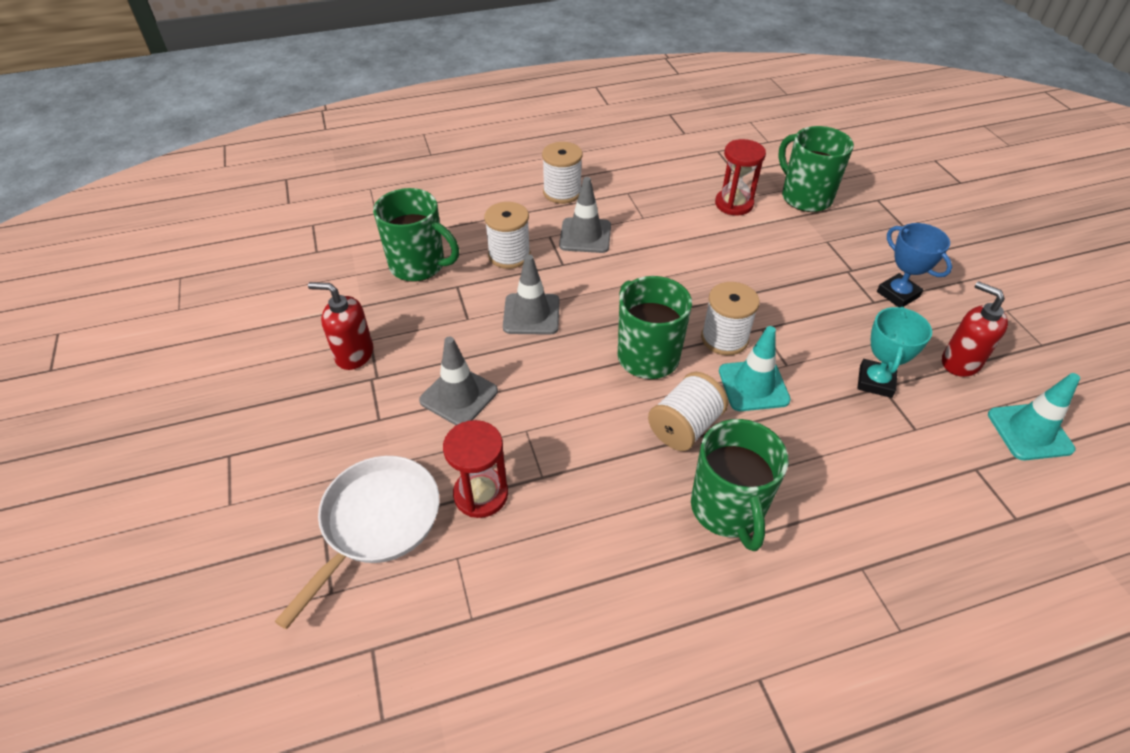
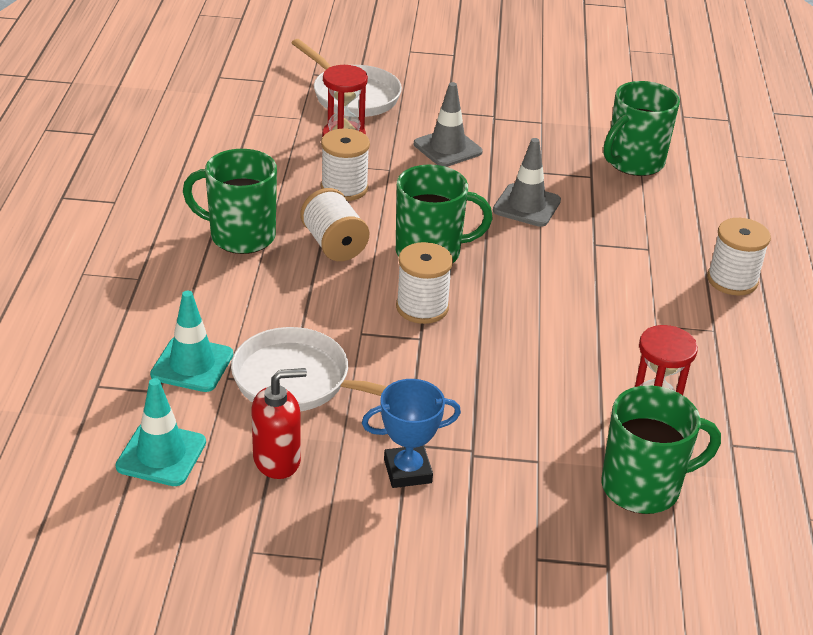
camera: 110 degrees right, 10 degrees down
red soap dispenser [308,282,373,370] -> none
white spool [484,202,531,269] -> white spool moved to [321,128,370,201]
grey traffic cone [559,177,611,253] -> none
turquoise traffic cone [719,326,791,411] -> turquoise traffic cone moved to [150,291,233,392]
turquoise trophy [857,307,932,398] -> white pan [231,327,387,411]

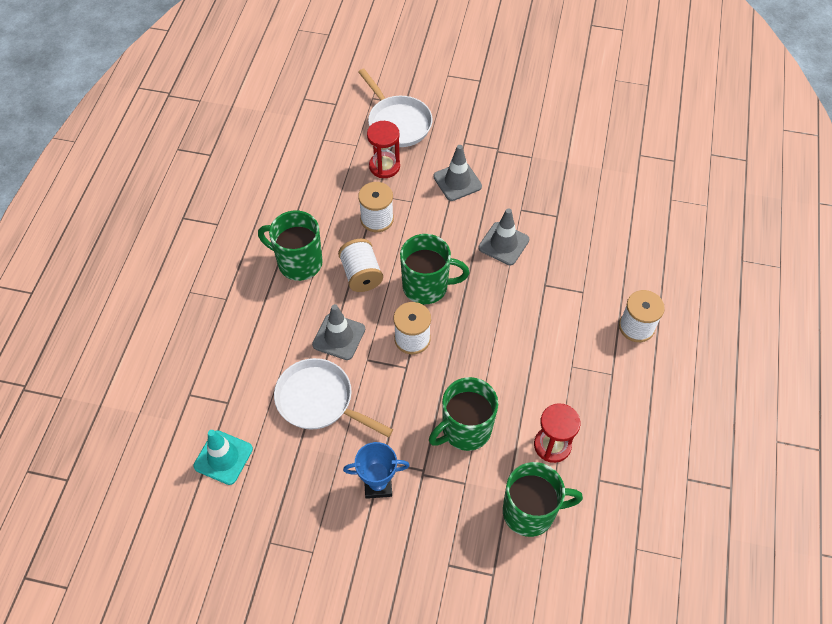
camera: 10 degrees right, 20 degrees up
turquoise traffic cone [150,291,233,392] -> none
red soap dispenser [252,368,307,479] -> none
green mug [604,81,680,176] -> green mug moved to [429,377,498,451]
none -> grey traffic cone [312,304,365,360]

